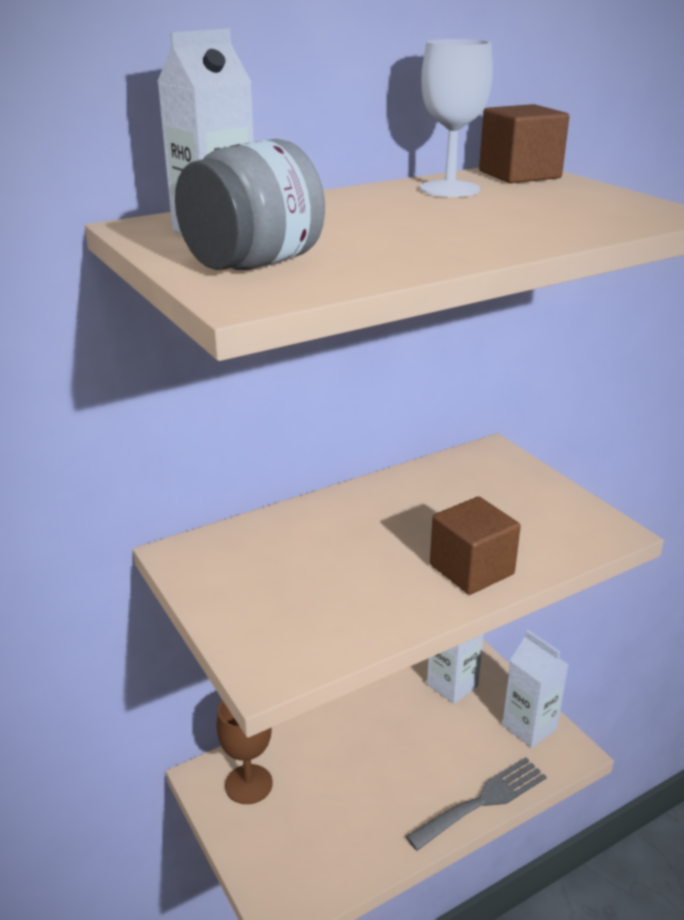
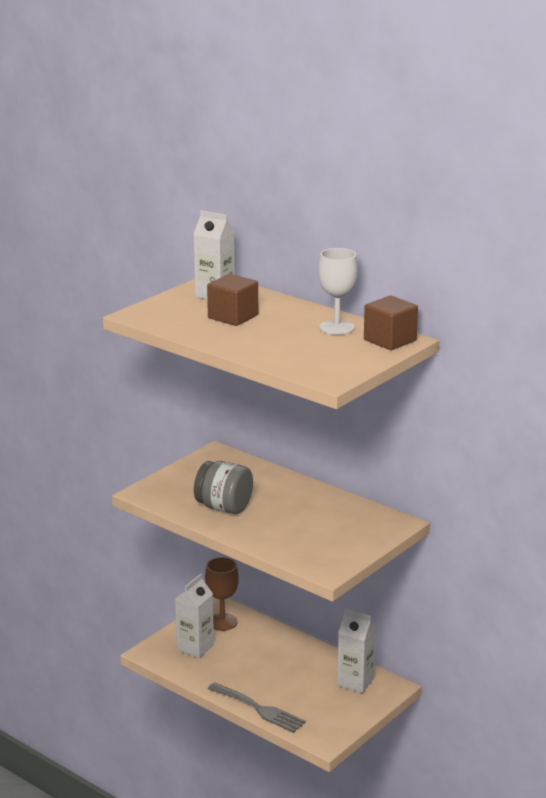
camera: 70 degrees right, 5 degrees down
grey jar [175,139,325,270] -> grey jar moved to [194,461,253,514]
brown cube [430,497,521,595] -> brown cube moved to [207,274,258,326]
white carton [502,629,569,748] -> white carton moved to [175,573,214,658]

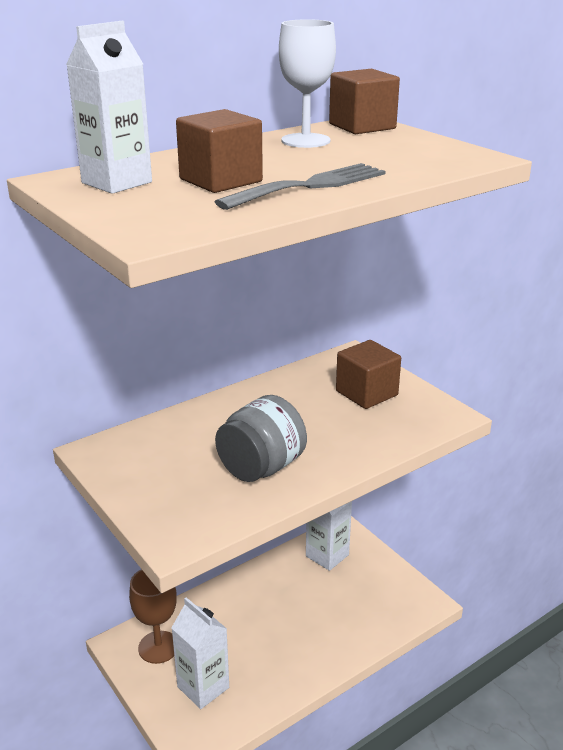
camera: 75 degrees left, 5 degrees up
grey fork [208,682,306,733] -> grey fork moved to [215,163,386,210]
none -> brown cube [336,340,401,409]

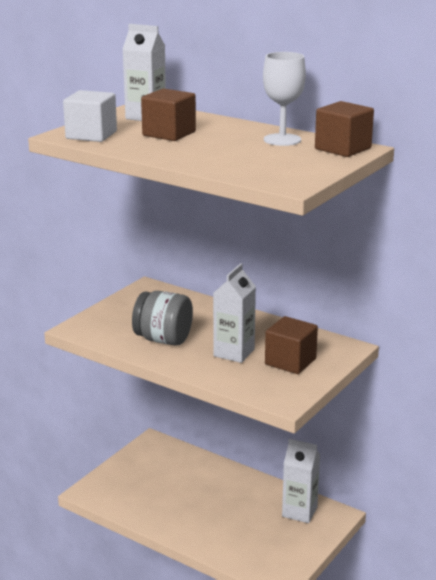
camera: 70 degrees right, 5 degrees down
brown goblet [129,569,177,664] -> none
white carton [172,597,229,709] -> white carton moved to [213,263,256,363]
grey fork [215,163,386,210] -> none
none -> white cube [63,90,117,142]

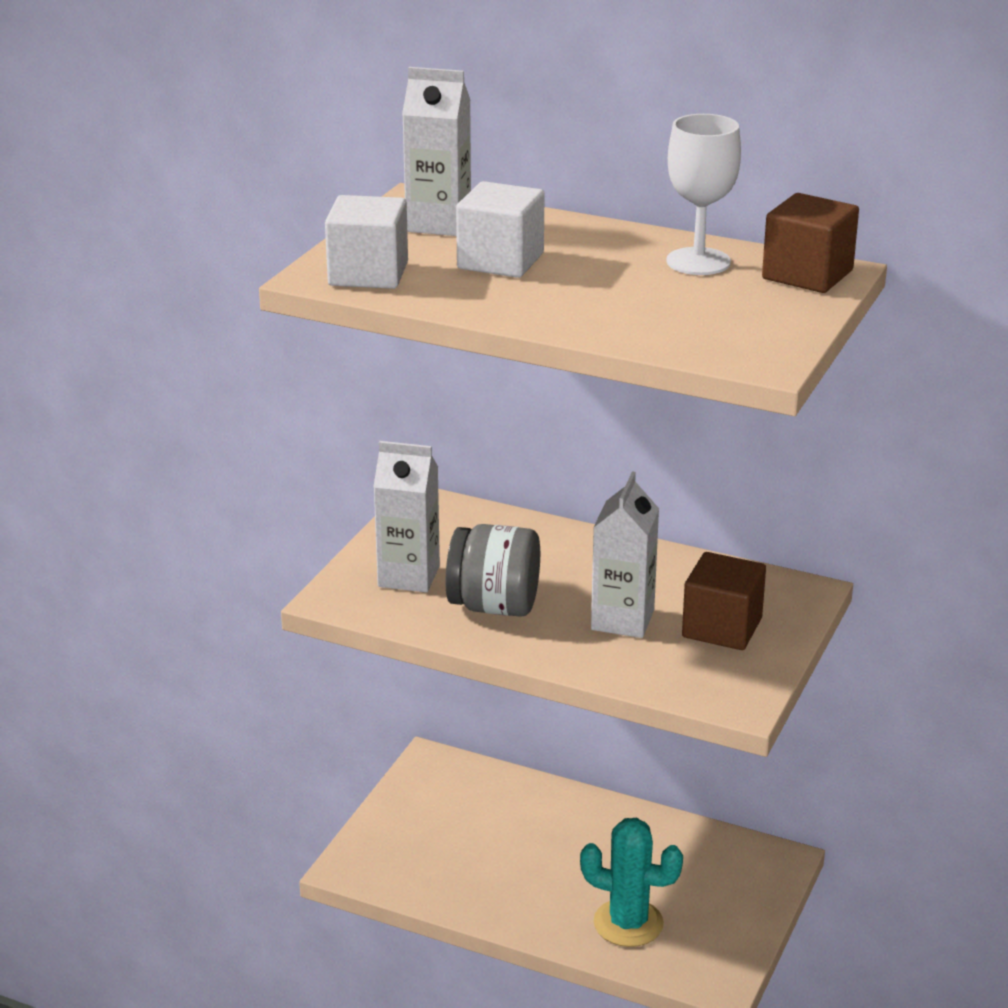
camera: 10 degrees left, 5 degrees up
brown cube [141,88,196,141] -> white cube [456,181,545,278]
white carton [282,439,320,523] -> white carton moved to [373,441,440,593]
none -> turquoise cactus [580,818,683,947]

